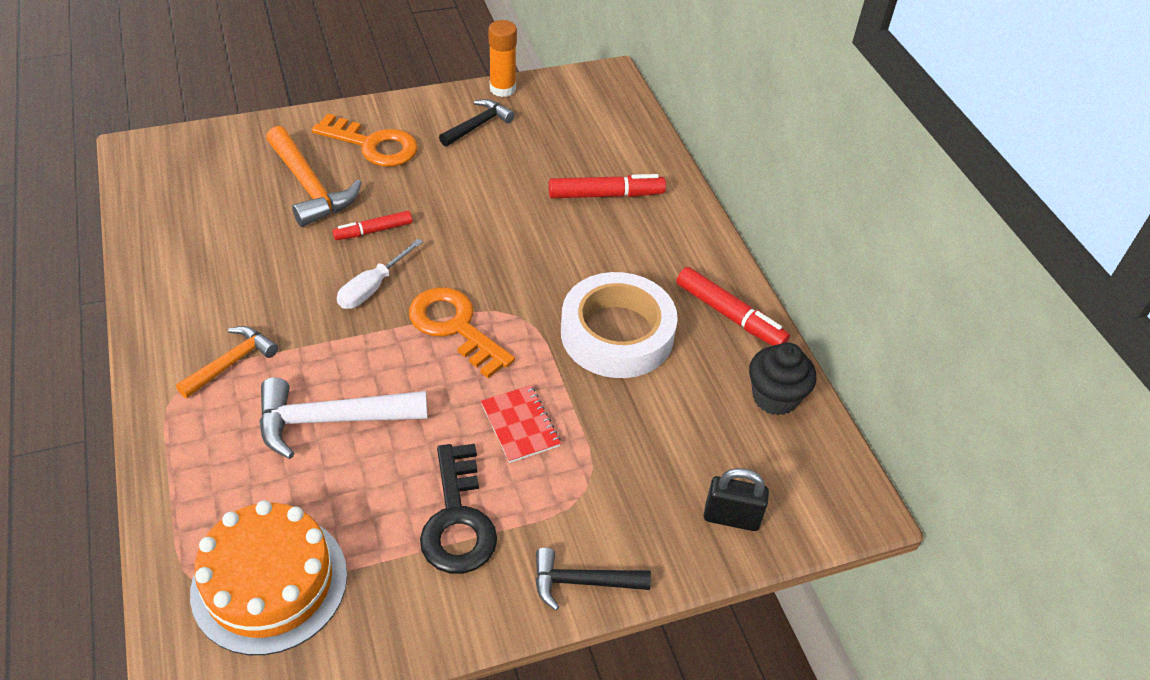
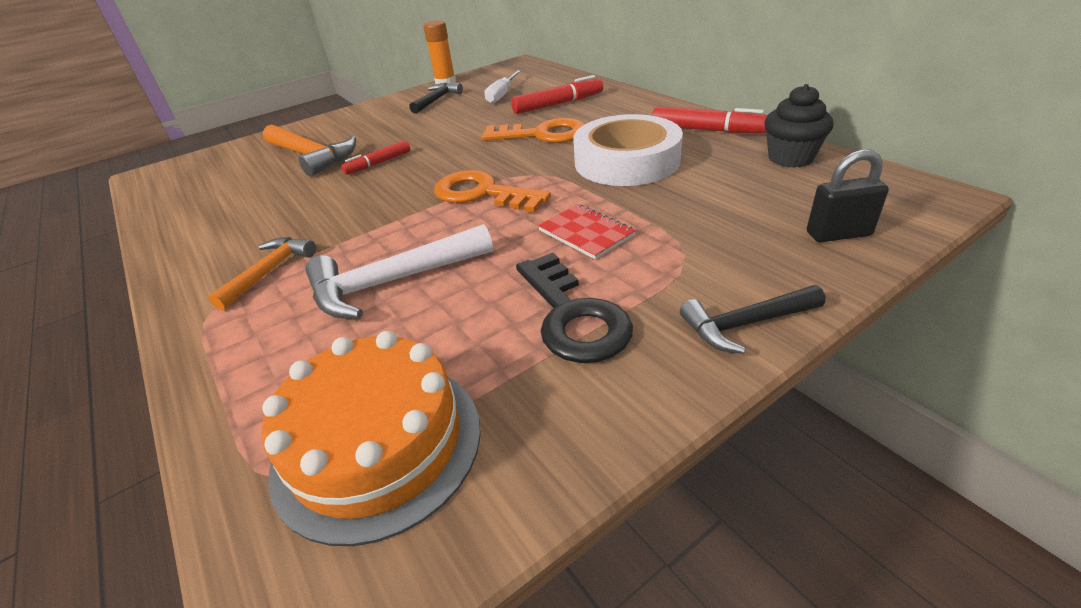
camera: 10 degrees left, 10 degrees down
orange key [312,113,418,167] -> orange key moved to [482,118,585,143]
white screwdriver [337,239,423,309] -> white screwdriver moved to [484,71,521,104]

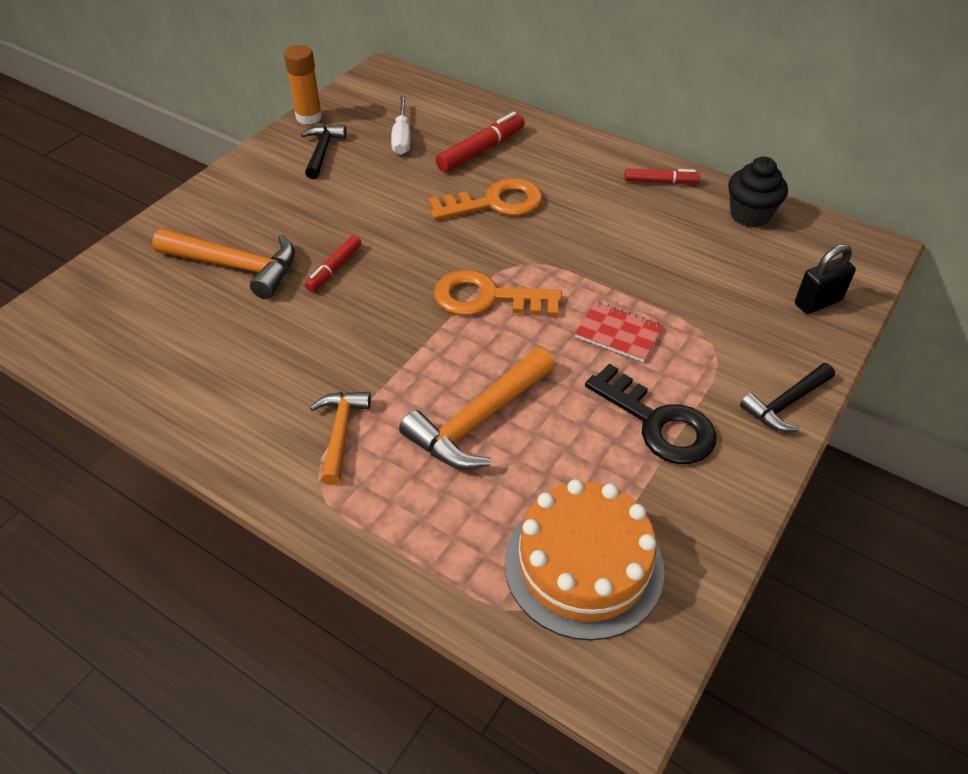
camera: 25 degrees left, 10 degrees up
white hammer [306,224,493,318] -> orange hammer [399,348,555,469]
white tape [573,114,683,186] -> none
red marker [652,106,767,133] -> red marker [625,168,700,184], size x0.65

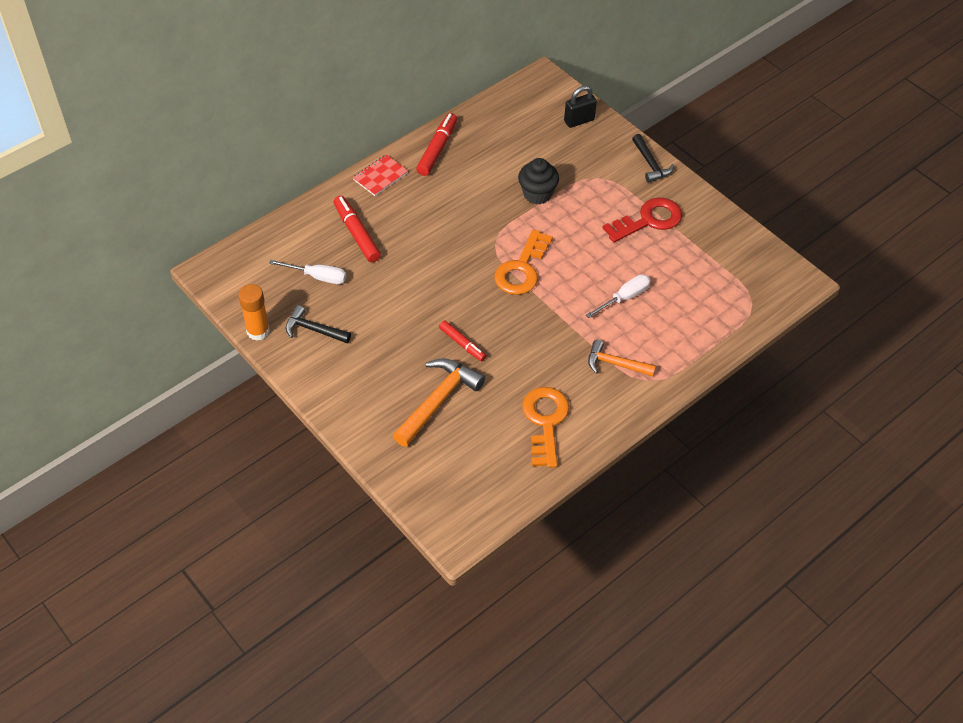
camera: 75 degrees left, 5 degrees up
orange hammer [399,348,555,469] -> white screwdriver [586,274,651,318]
orange key [428,178,543,220] -> orange key moved to [522,387,569,468]
orange cake [504,479,664,641] -> none
red notebook [575,301,664,362] -> red notebook moved to [353,154,408,196]
black key [585,364,716,464] -> red key [602,197,682,242]
red marker [625,168,700,184] -> red marker [416,113,457,176], size x1.55
black cupcake [728,157,788,227] -> black cupcake moved to [518,158,559,204]
black padlock [795,244,856,314] -> black padlock turned 75 degrees clockwise [564,86,597,128]

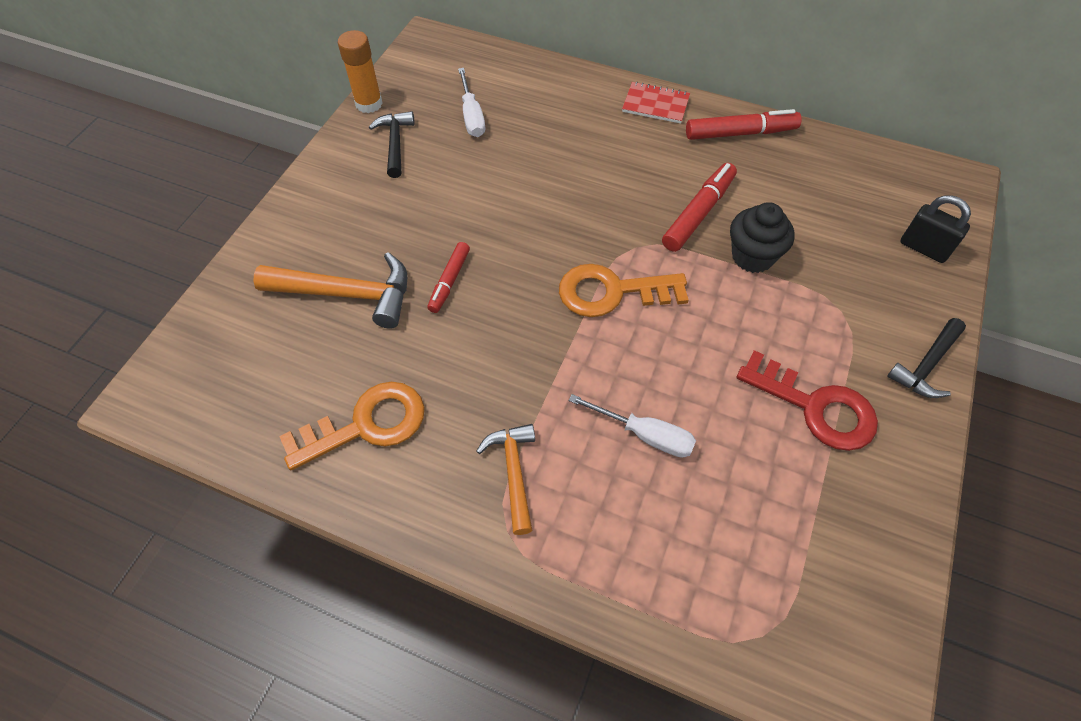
camera: 65 degrees right, 5 degrees up
red marker [334,196,381,262] -> red marker moved to [662,163,737,252]

